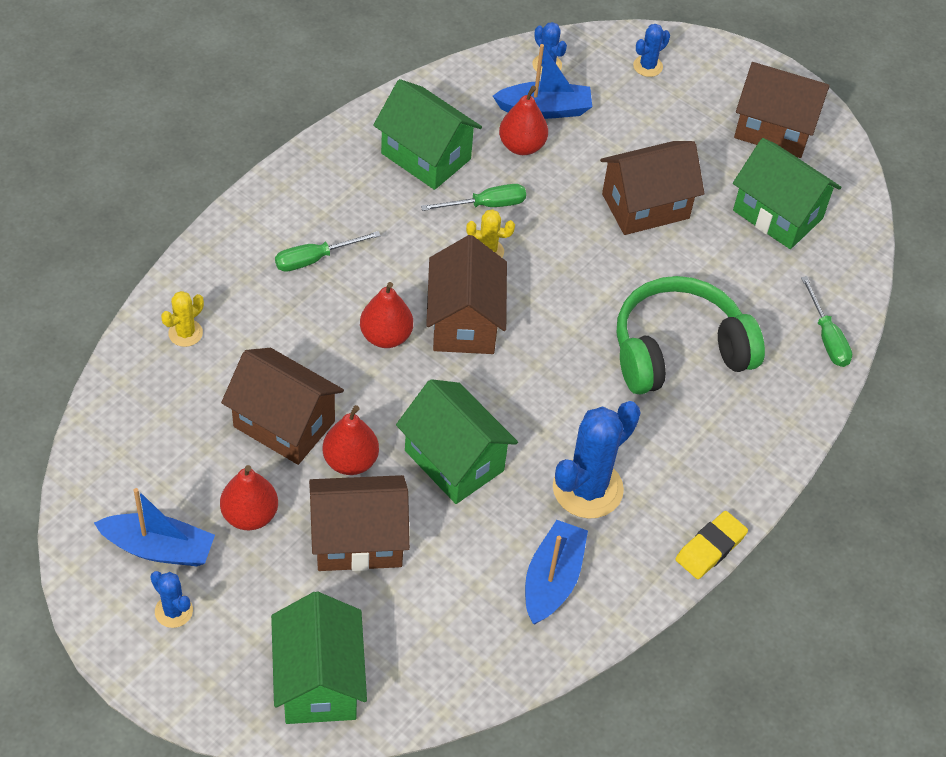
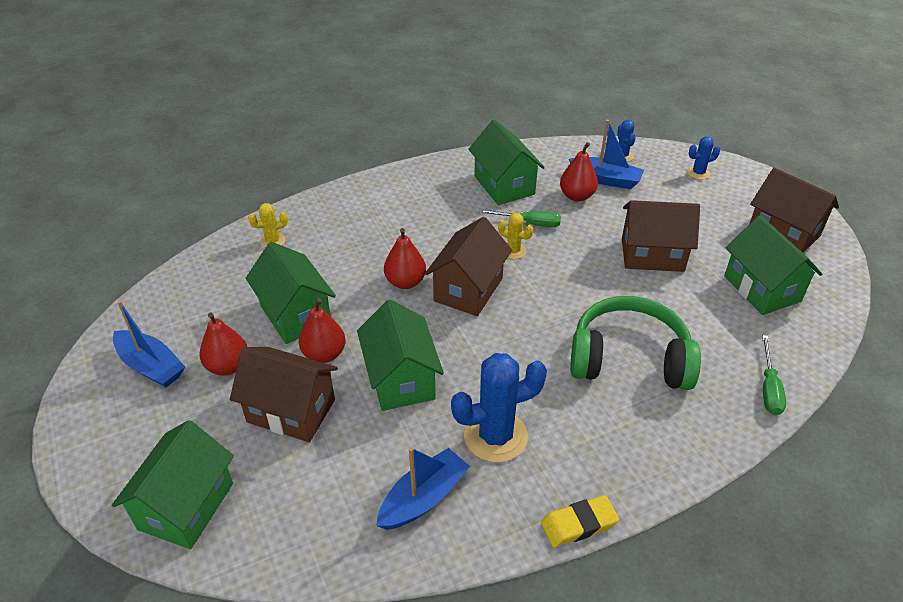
camera: 30 degrees right, 10 degrees down
blue cactus [150,571,193,628] -> none
brown house [221,348,344,465] -> green house [246,242,336,344]
green screwdriver [275,231,381,272] -> none

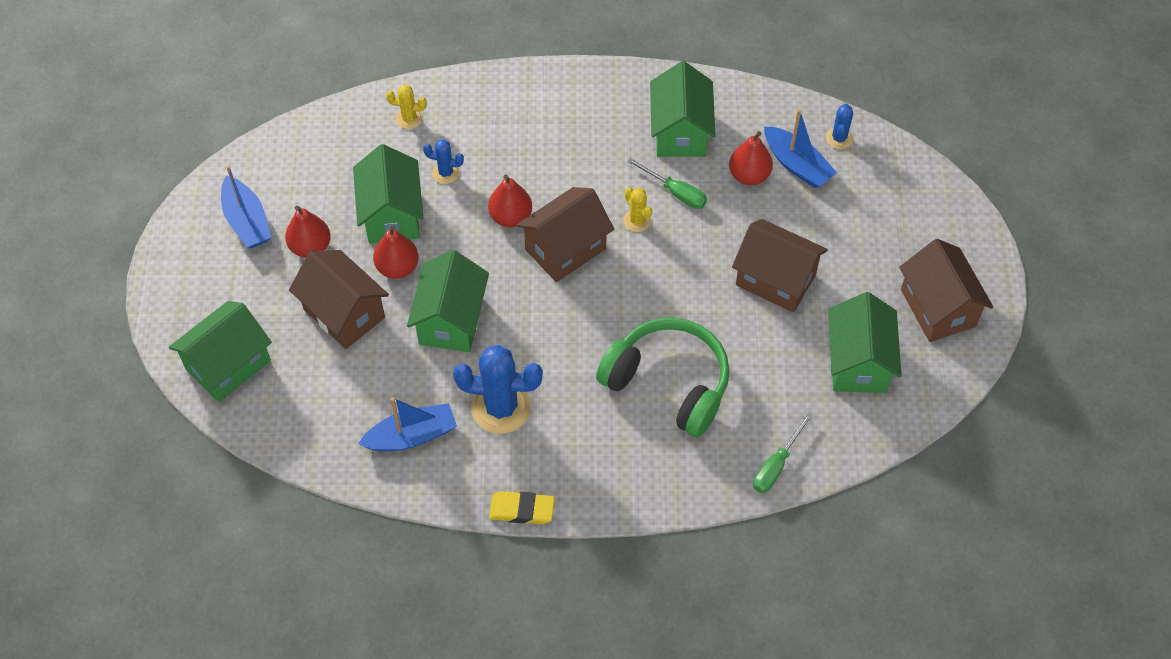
camera: 25 degrees right, 15 degrees up
blue cactus [687,136,720,180] -> blue cactus moved to [423,139,464,184]

